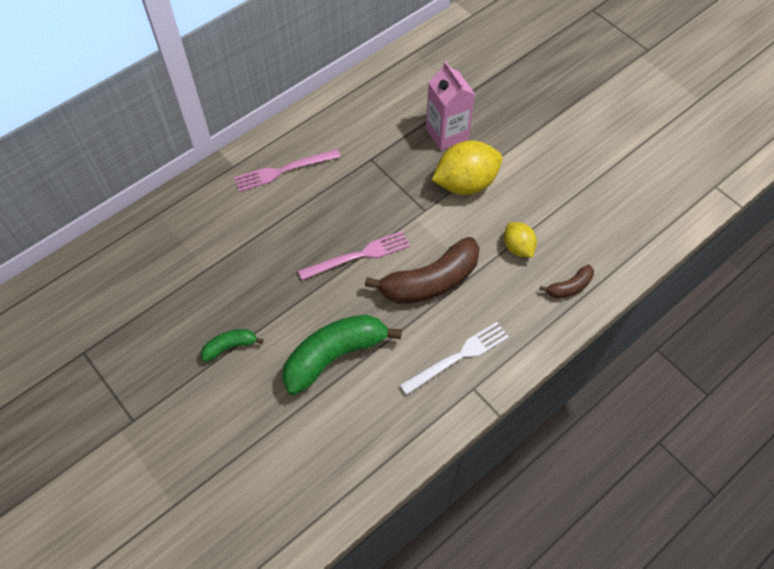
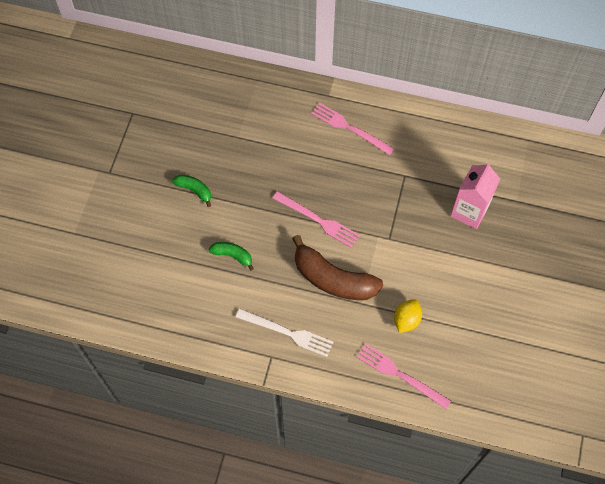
camera: 55 degrees right, 5 degrees up
green banana [282,314,402,395] -> green banana [209,242,254,271], size x0.49
yellow lemon [432,140,502,195] -> none
brown banana [540,265,594,298] -> pink fork [356,343,451,409]

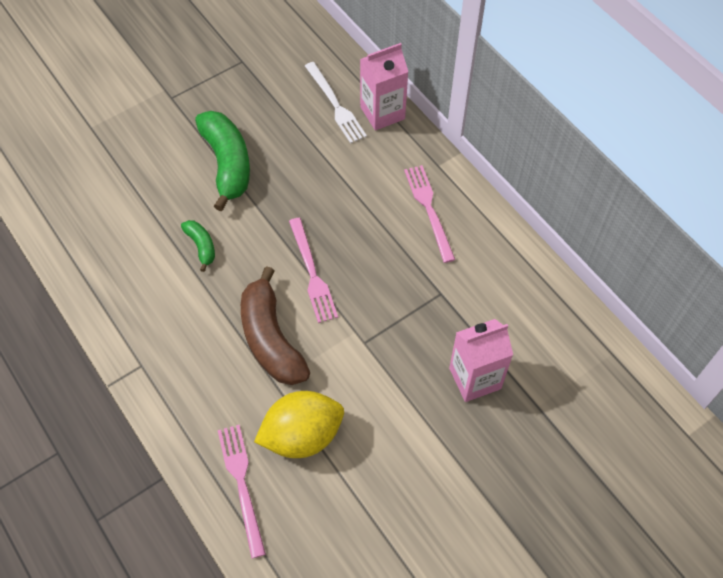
camera: 40 degrees right, 5 degrees down
green banana [172,175,211,207] -> green banana [195,111,250,211], size x2.03
white fork [236,309,333,357] -> white fork moved to [305,62,367,144]
yellow lemon [394,299,422,333] -> yellow lemon [254,391,344,458], size x1.78
none -> pink carton [360,43,408,131]

